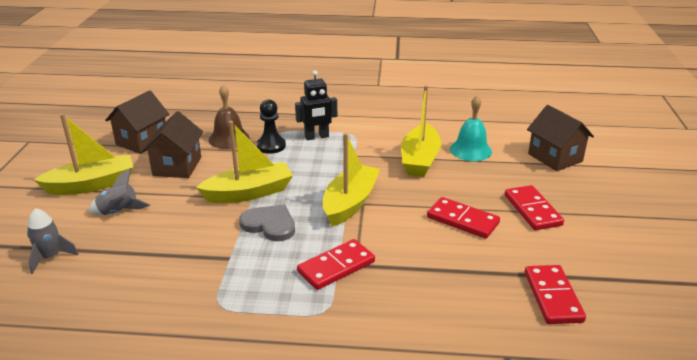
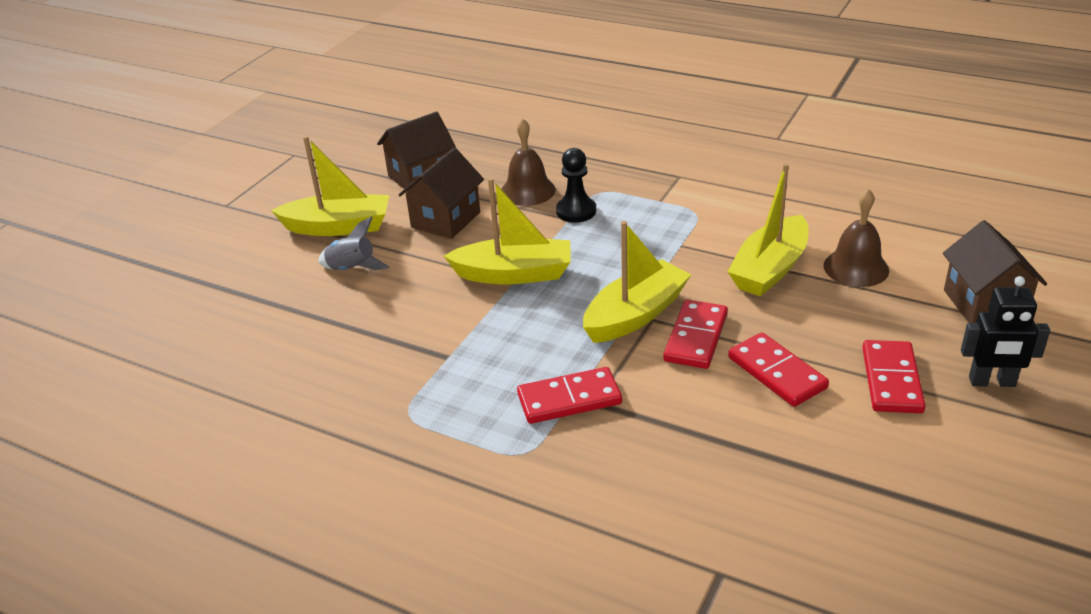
camera: 25 degrees right, 5 degrees up
grey rocket [27,208,79,274] -> none
grey heart [239,204,295,241] -> none
black robot [295,71,337,140] -> black robot moved to [961,276,1050,387]
turquoise bell [450,95,492,161] -> brown bell [824,189,889,287]
red domino [525,265,586,324] -> red domino moved to [663,300,728,369]

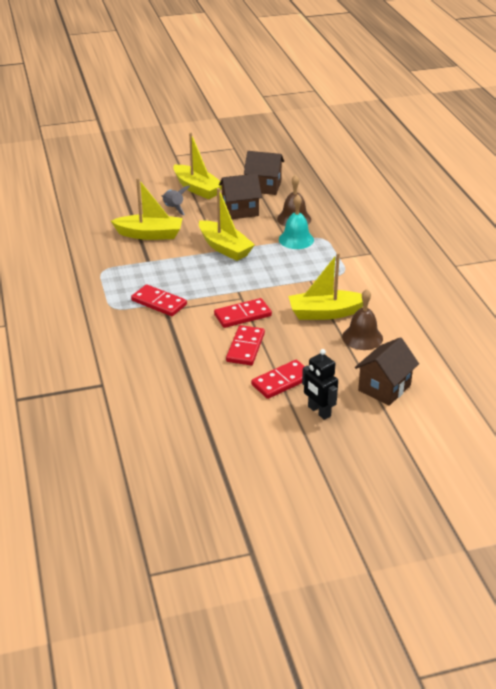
camera: 45 degrees right, 0 degrees up
black pawn [556,148,596,223] -> turquoise bell [279,195,314,249]
yellow boat [583,221,691,343] -> yellow boat moved to [111,178,183,240]

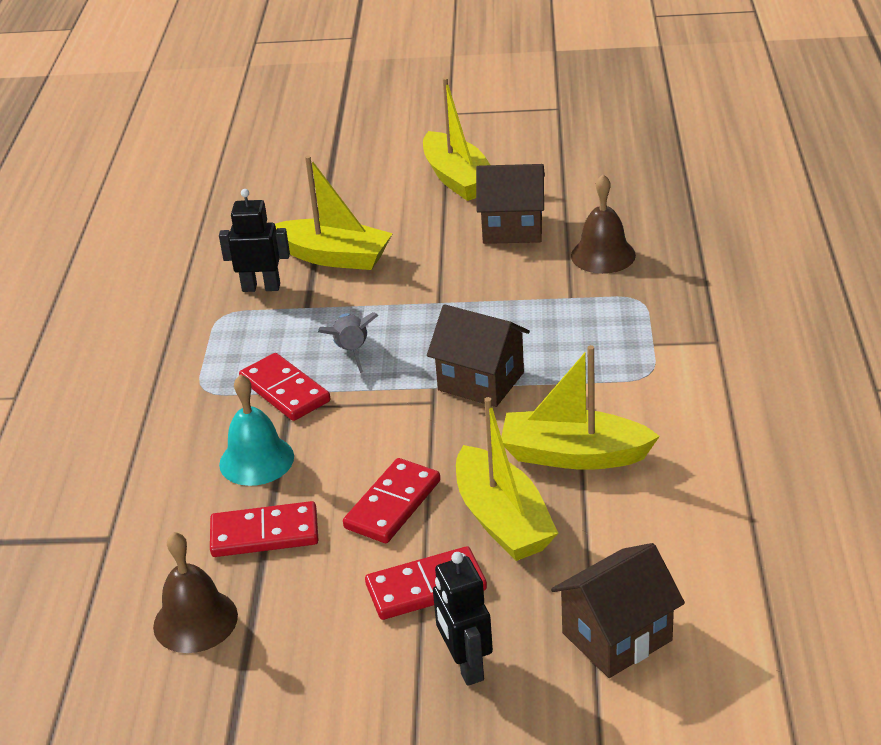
camera: 20 degrees right, 0 degrees up
grey rocket [161,186,190,215] -> grey rocket moved to [318,312,378,373]
yellow boat [199,188,255,261] -> yellow boat moved to [456,397,558,561]
red domino [214,298,272,328] -> red domino moved to [210,501,318,557]
brown house [244,151,284,195] -> brown house moved to [427,304,530,407]
turquoise bell [279,195,314,249] -> turquoise bell moved to [219,374,294,486]
brown bell [342,289,383,350] -> brown bell moved to [153,532,238,653]
none -> black robot [219,189,290,292]

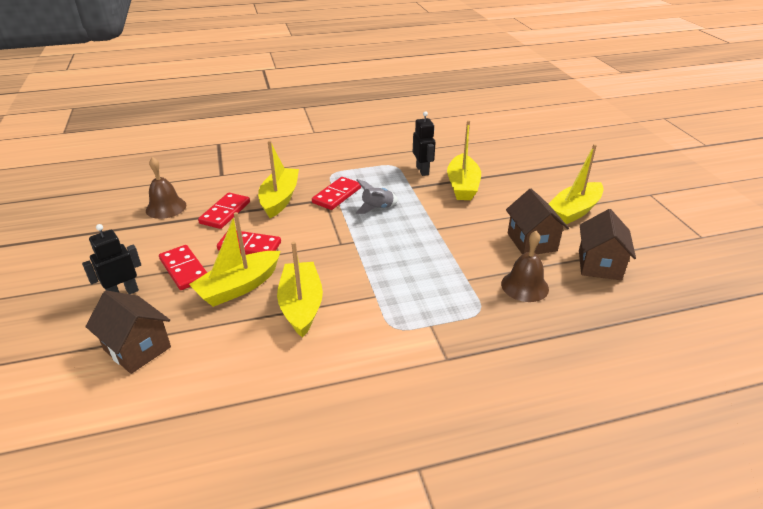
camera: 70 degrees right, 0 degrees up
red domino [210,501,318,557] -> red domino turned 45 degrees clockwise [198,193,250,229]
turquoise bell [219,374,294,486] -> yellow boat [258,140,299,218]
brown house [427,304,530,407] -> brown house moved to [579,209,636,280]

